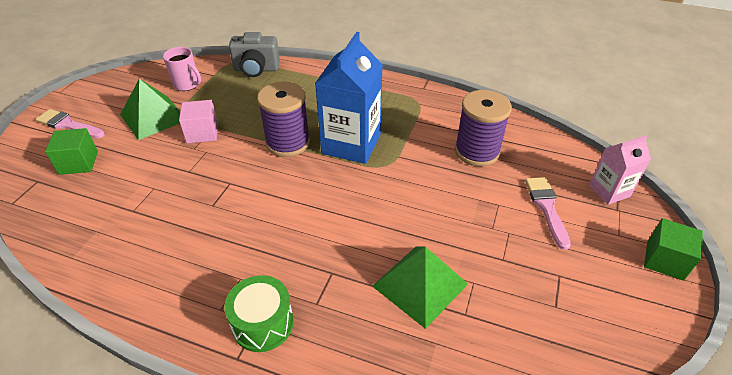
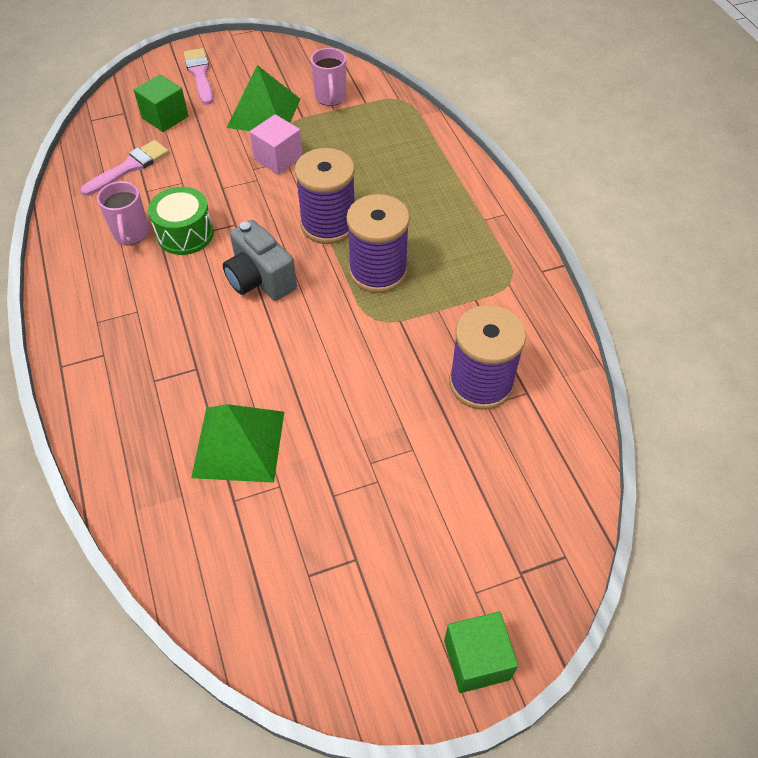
camera: 50 degrees right, 10 degrees up
green drum [224,275,294,352] -> green drum moved to [148,187,214,255]
grey camera [229,32,280,77] -> grey camera moved to [223,220,297,301]
blue carton [315,32,383,164] -> purple spool [346,194,410,293]
pink brush [525,177,571,250] -> pink brush moved to [80,140,169,196]
pink carton [589,135,651,205] -> none
none -> pink mug [97,181,149,246]

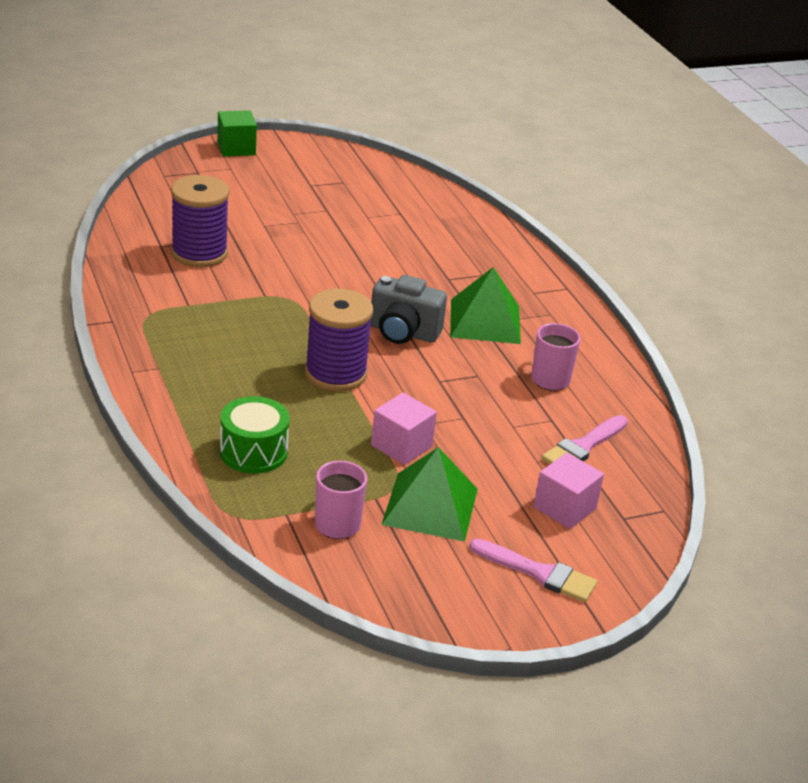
camera: 175 degrees right, 20 degrees down
green cube [134,74,189,132] -> pink cube [533,453,604,529]
green drum [148,187,214,255] -> green drum moved to [220,396,290,474]
pink brush [183,48,213,105] -> pink brush turned 45 degrees counterclockwise [470,539,597,602]
green pyramid [191,404,284,483] -> green pyramid moved to [450,267,521,344]
grey camera [223,220,297,301] -> grey camera turned 150 degrees clockwise [370,275,447,344]
purple spool [346,194,410,293] -> none

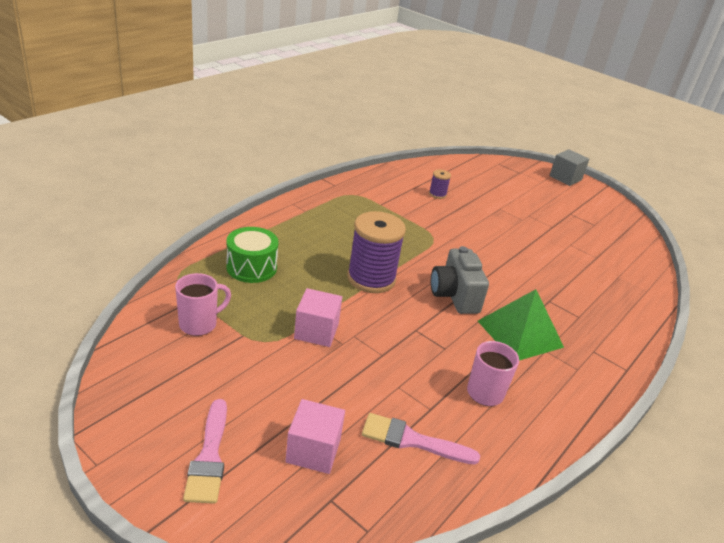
camera: 60 degrees right, 0 degrees up
purple spool [171,175,229,268] -> purple spool [429,169,451,199], size x0.45
green cube [217,110,257,157] -> grey cube [549,149,589,186]
green pyramid [382,447,478,542] -> none

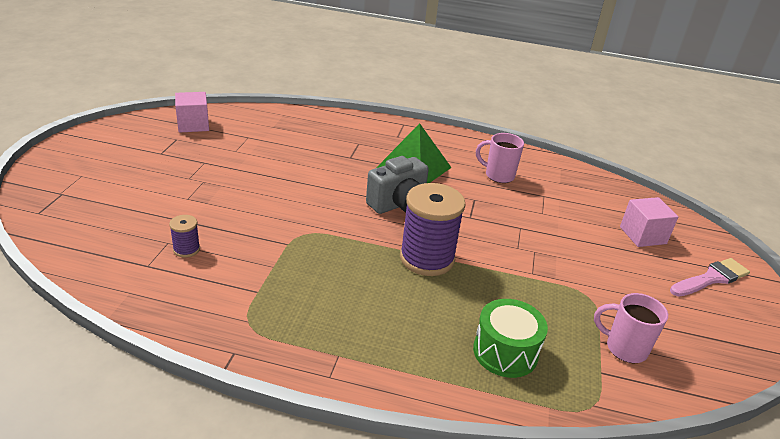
camera: 115 degrees left, 0 degrees up
pink cube [294,288,342,347] -> pink cube moved to [175,92,209,133]
pink brush [362,413,480,464] -> none
grey cube [549,149,589,186] -> none

